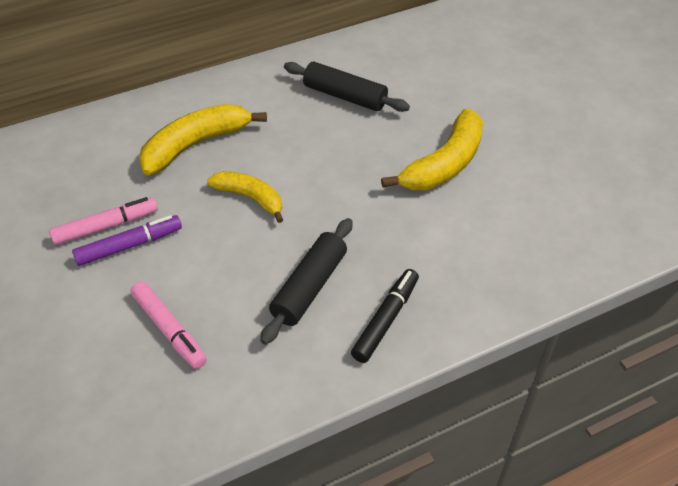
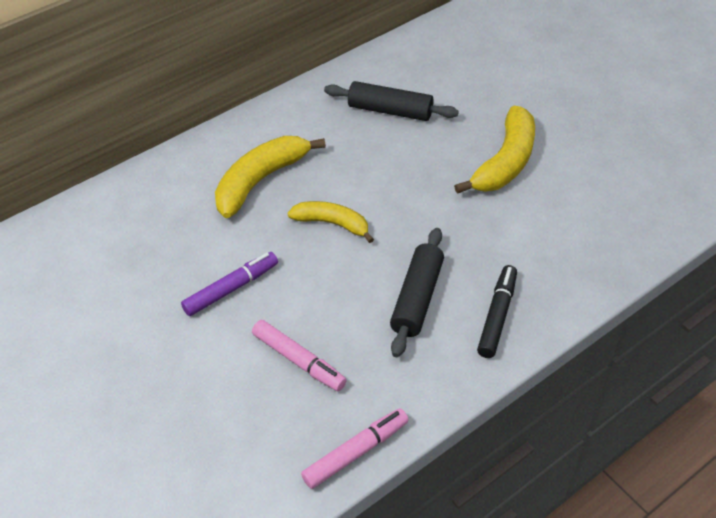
camera: 10 degrees left, 0 degrees up
pink marker [49,197,158,245] -> pink marker moved to [301,408,409,489]

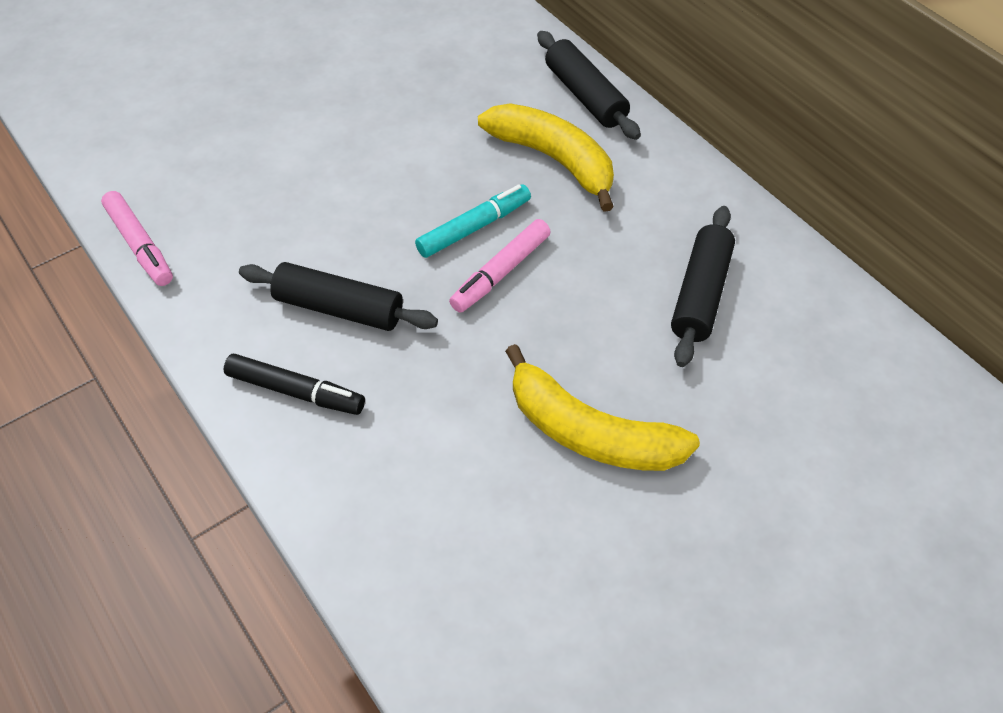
camera: 90 degrees right, 5 degrees up
purple marker [181,252,278,316] -> none
pink marker [252,320,347,391] -> pink marker moved to [449,219,551,313]
yellow banana [287,201,374,243] -> turquoise marker [415,184,531,258]
none -> black rolling pin [537,31,641,140]

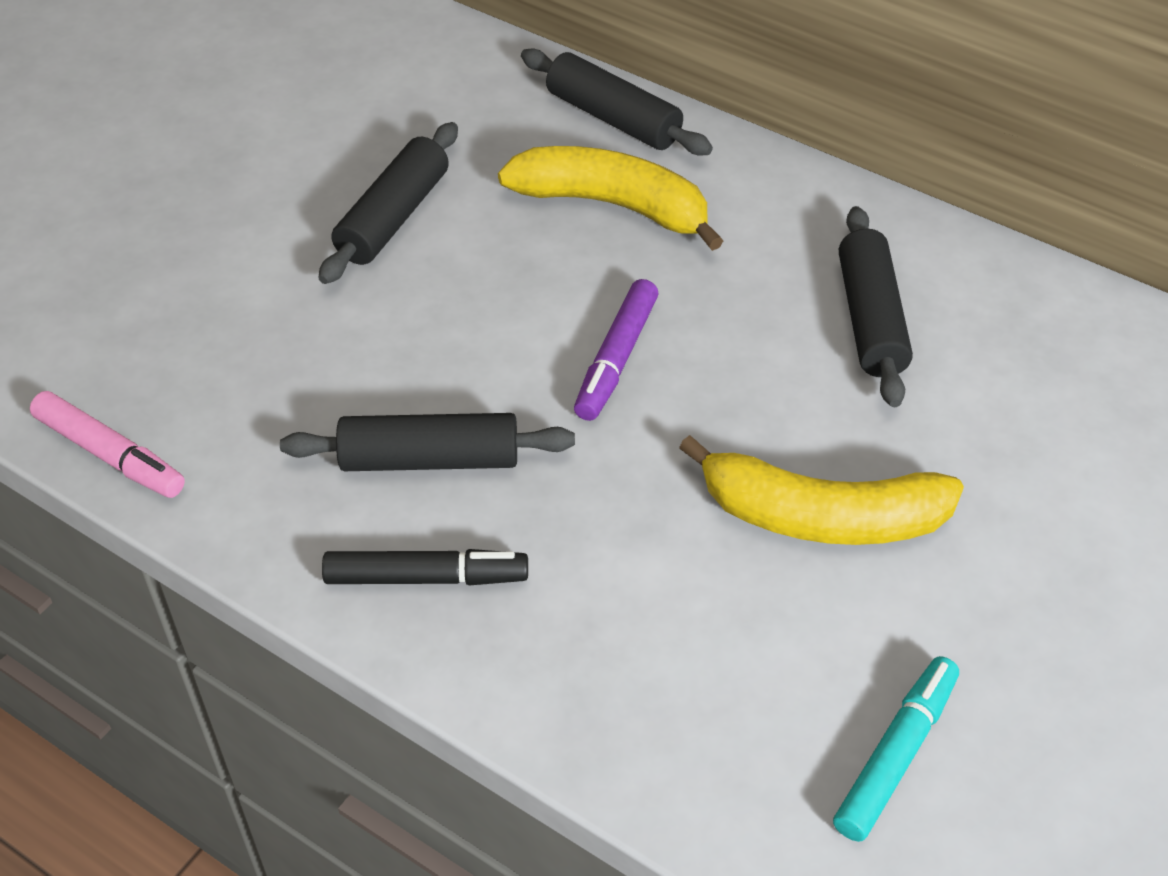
camera: 20 degrees left, 5 degrees down
turquoise marker [415,184,531,258] -> turquoise marker moved to [833,656,959,842]
pink marker [449,219,551,313] -> purple marker [574,279,658,421]
none -> black rolling pin [318,122,458,284]

